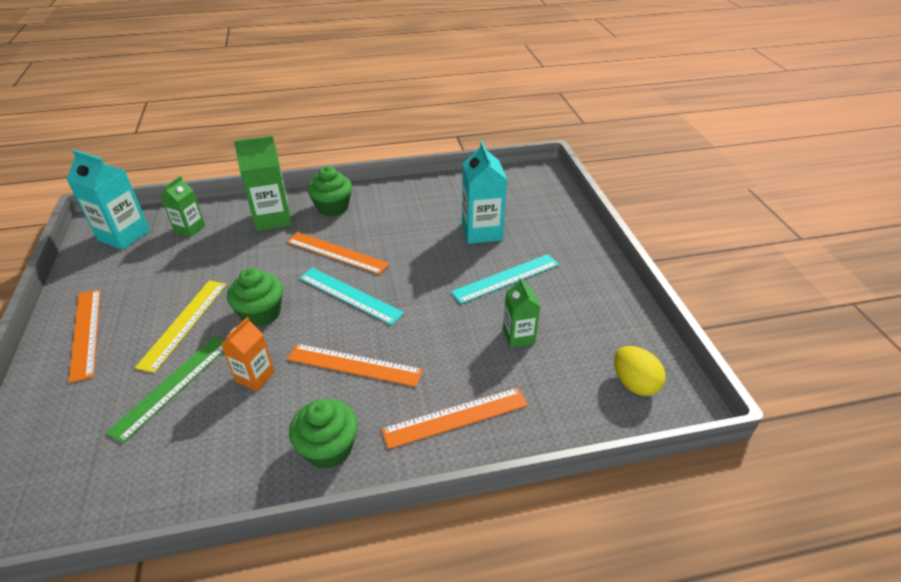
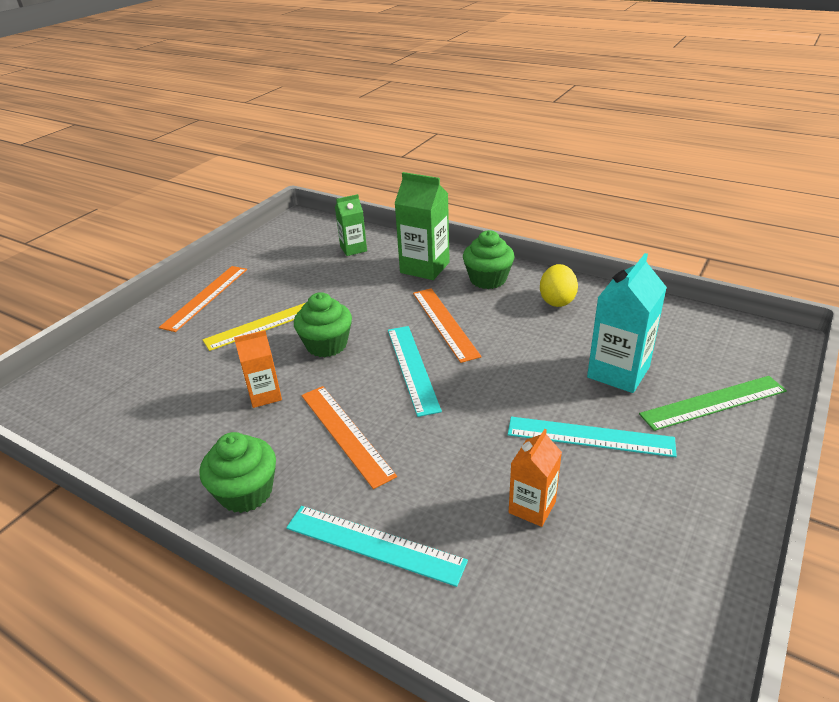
camera: 45 degrees right, 5 degrees down
turquoise carton [67,150,150,250] -> none
green ruler [106,336,224,444] -> green ruler moved to [639,376,787,431]
orange ruler [382,388,528,449] -> turquoise ruler [286,506,468,587]
green carton [503,278,540,348] -> orange carton [509,429,562,527]
yellow egg [614,346,666,396] -> yellow egg moved to [540,264,578,307]

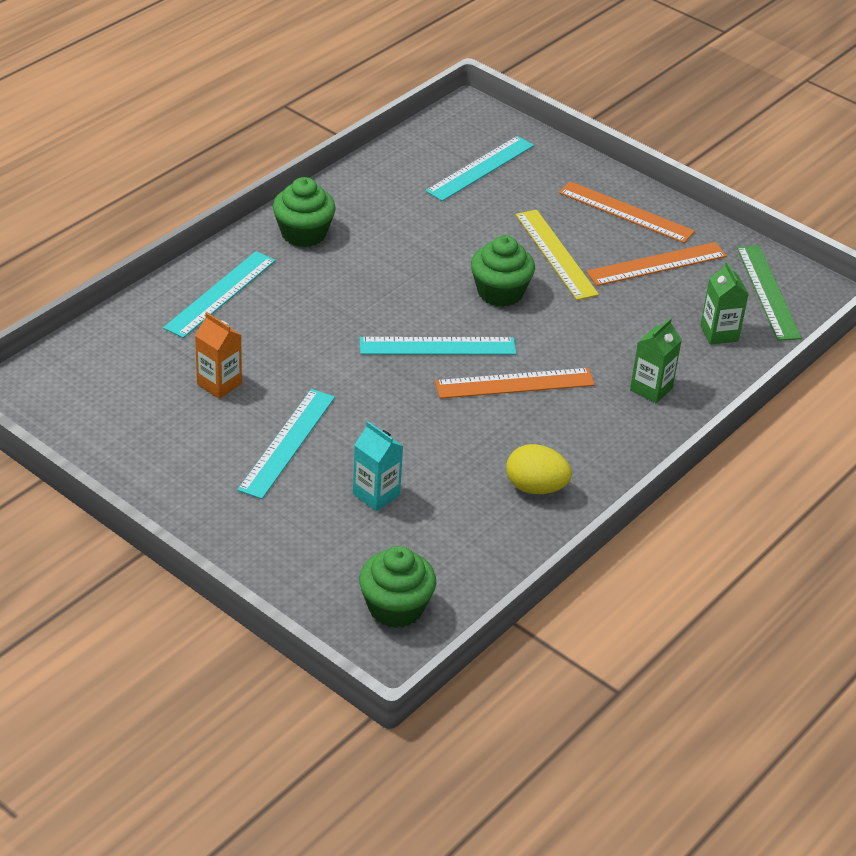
camera: 95 degrees right, 5 degrees up
orange carton [234,330,282,408] -> none
orange ruler [302,386,397,489] -> orange ruler moved to [586,242,727,286]
green carton [394,172,450,280] -> green carton [630,318,682,404], size x0.61
green cupcake [463,230,515,289] -> green cupcake moved to [359,546,436,628]
turquoise carton [587,253,667,393] -> turquoise carton [353,421,403,511], size x0.61
green ruler [639,376,787,431] -> green ruler moved to [737,246,802,341]
none -> turquoise ruler [425,136,534,201]

